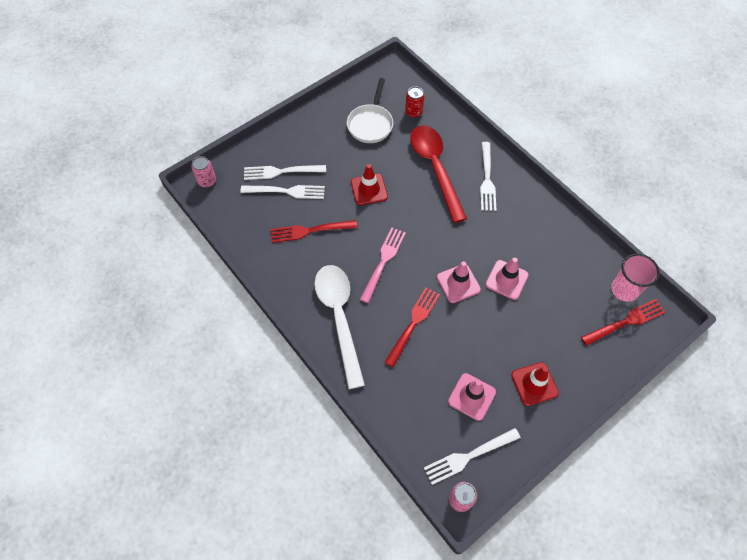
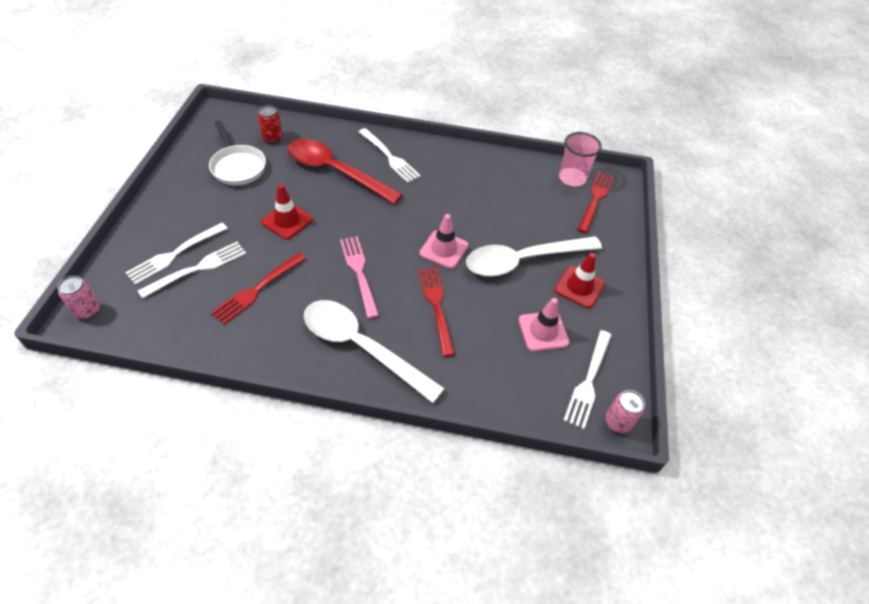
camera: 45 degrees left, 10 degrees down
pink traffic cone [485,258,529,300] -> none
none -> white spoon [466,236,602,277]

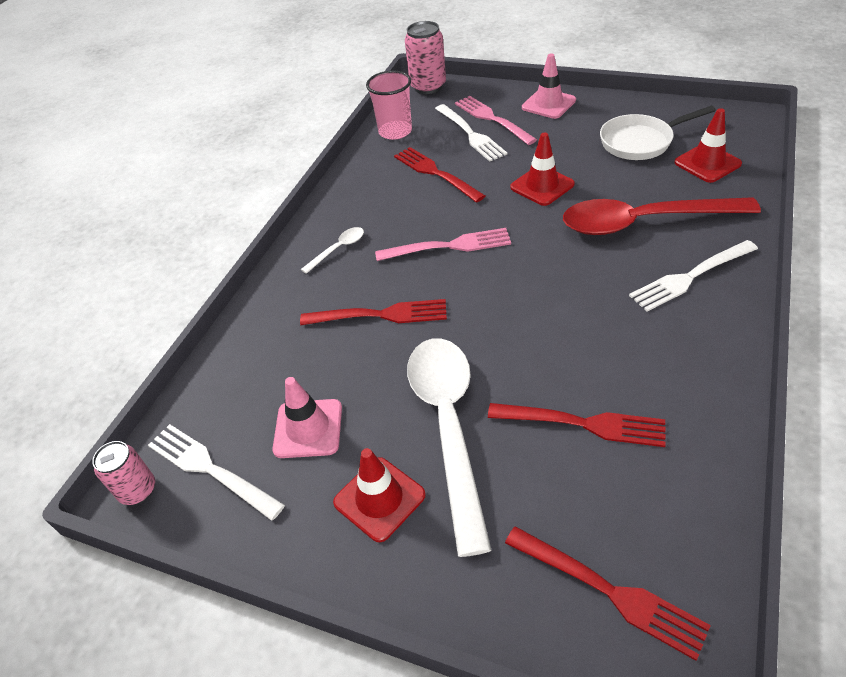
camera: 110 degrees right, 5 degrees down
pink can [58,276,100,319] -> pink can [405,21,446,94], size x1.55
white fork [125,223,228,285] -> pink fork [455,96,537,145]
red can [258,105,283,144] -> red traffic cone [674,108,742,183]
red spoon [288,139,403,204] -> red spoon turned 135 degrees counterclockwise [563,197,761,235]
white spoon [304,300,445,403] -> white spoon [301,227,364,274], size x0.41
pink traffic cone [419,214,469,269] -> pink traffic cone moved to [522,53,576,119]
pink cup [559,132,602,186] -> pink cup moved to [366,71,412,140]
none -> red fork [488,403,666,447]

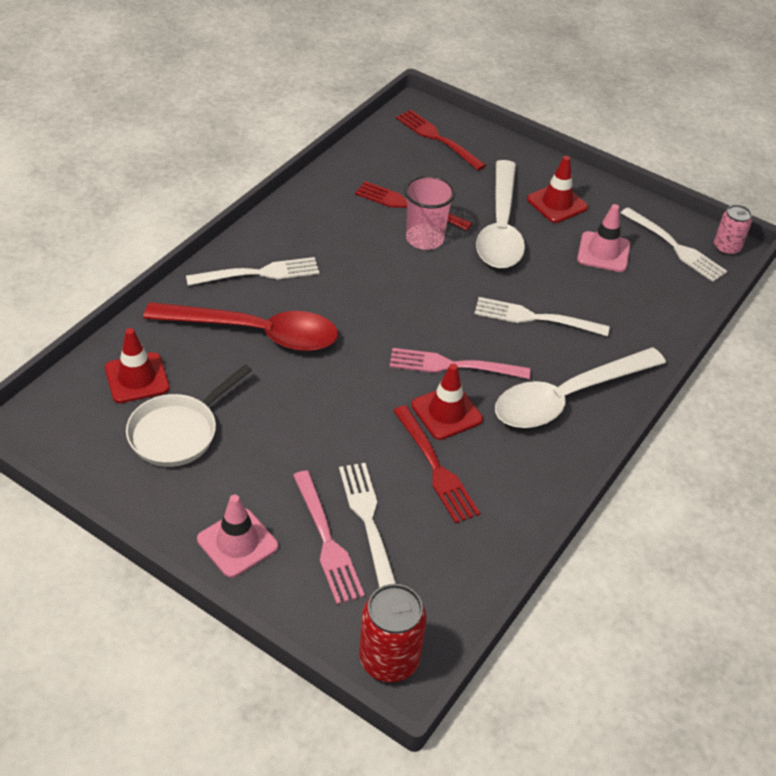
camera: 175 degrees left, 0 degrees up
red fork [300,299,447,325] -> white fork [474,297,610,336]
white spoon [301,227,364,274] -> white spoon [495,347,666,428], size x2.43
pink cup [366,71,412,140] -> pink cup moved to [404,175,455,250]
pink can [405,21,446,94] -> red can [359,584,427,682]
red traffic cone [510,132,575,206] -> red traffic cone moved to [411,364,483,440]
white pan [600,106,716,160] -> white pan turned 135 degrees clockwise [126,364,252,467]

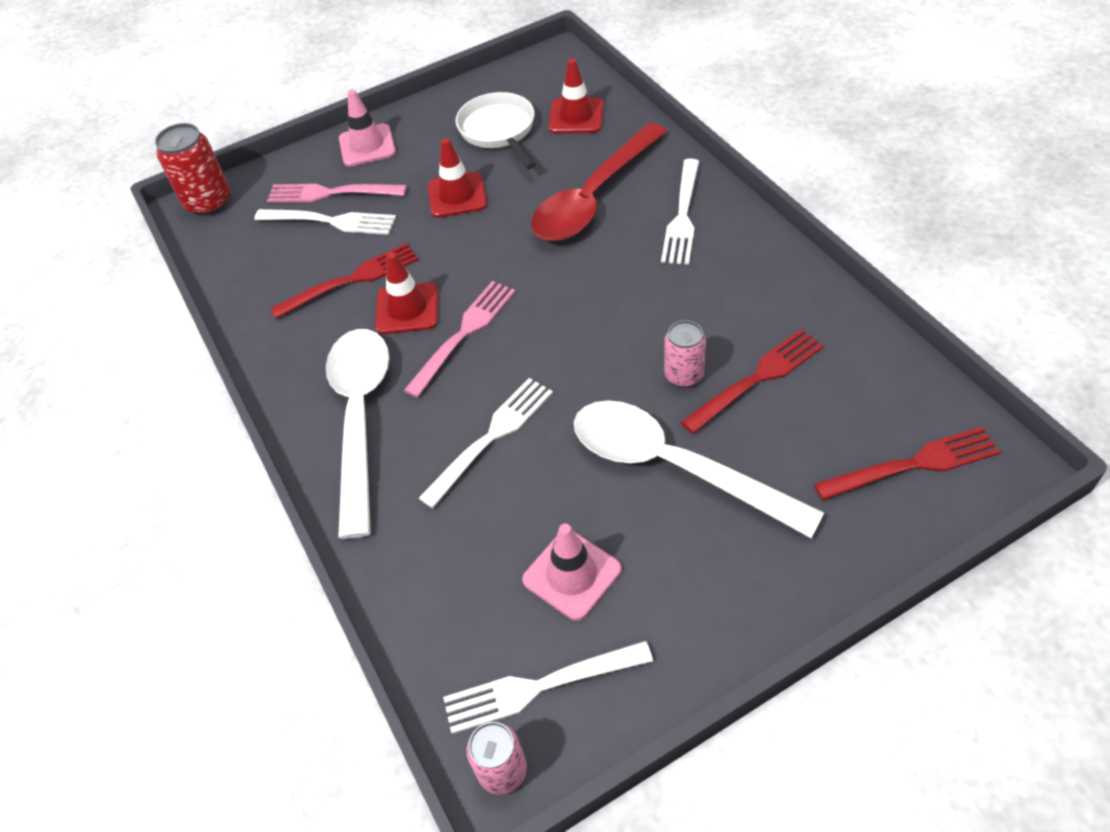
camera: 125 degrees right, 5 degrees up
red fork [393,405,480,523] -> red fork turned 150 degrees clockwise [270,243,418,319]
pink cup [404,175,455,250] -> pink can [664,320,706,387]
red traffic cone [527,156,588,223] -> red traffic cone moved to [428,138,487,218]

